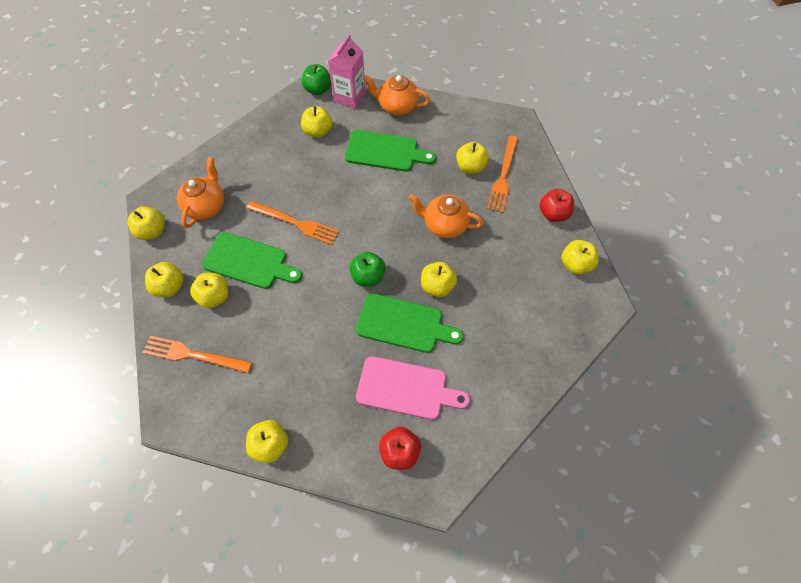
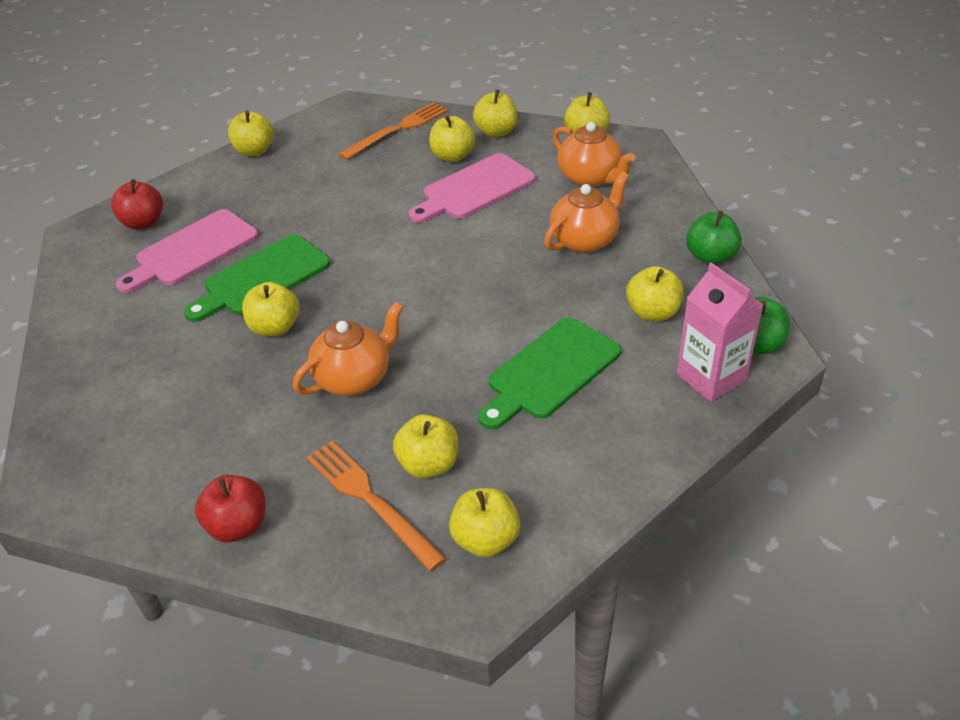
camera: 125 degrees right, 20 degrees down
green cutting board [202,232,302,289] -> pink cutting board [409,153,536,223]
orange fork [246,201,339,245] -> none
green apple [350,252,386,287] -> green apple moved to [686,210,741,265]
orange teapot [363,75,430,116] -> orange teapot moved to [544,171,629,253]
yellow apple [561,240,599,275] -> yellow apple moved to [449,488,520,557]

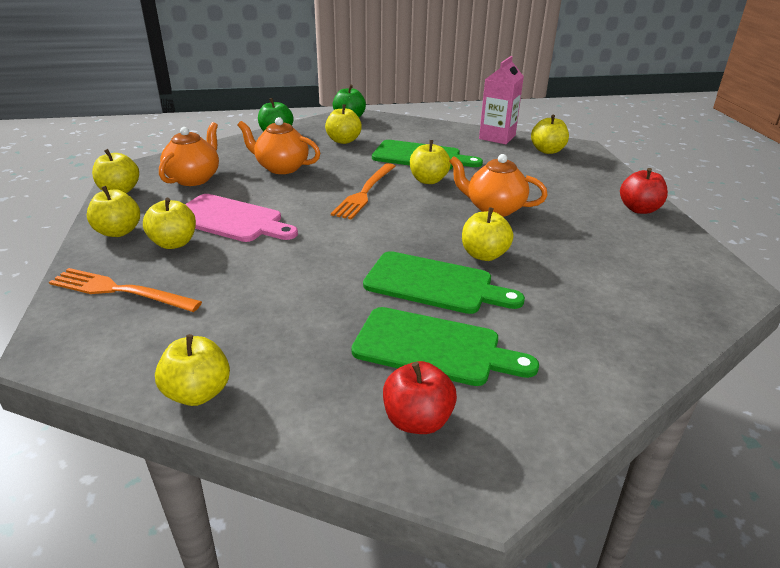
camera: 120 degrees left, 10 degrees down
pink cutting board [116,209,258,293] -> green cutting board [351,307,539,386]
orange fork [306,441,446,571] -> orange fork moved to [331,163,396,219]
yellow apple [393,414,458,478] -> yellow apple moved to [410,140,451,184]
pink carton [676,263,764,402] -> pink carton moved to [479,56,524,144]

